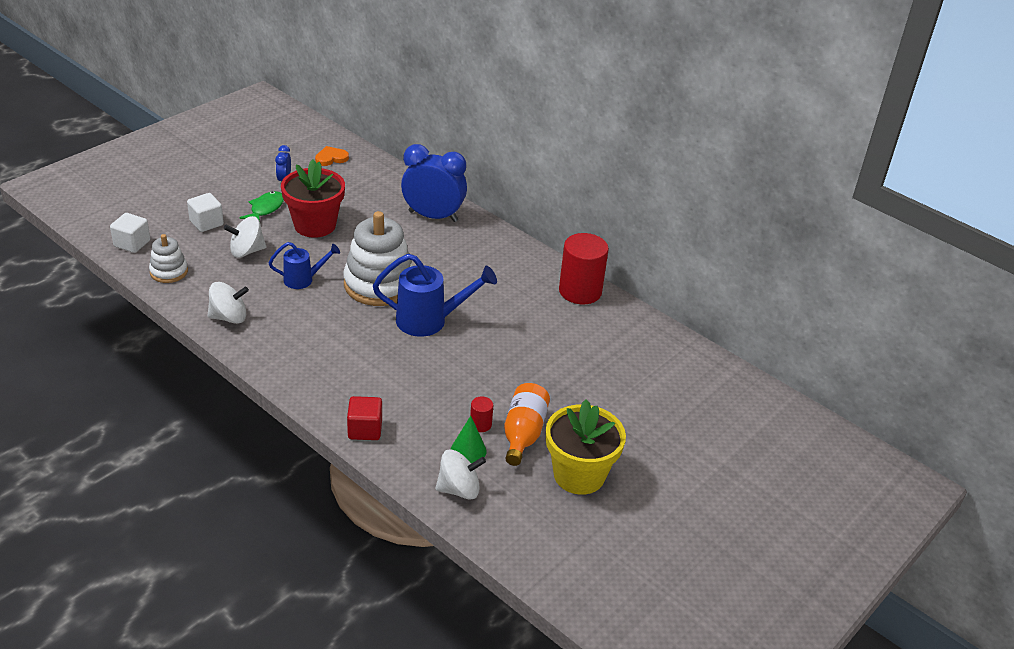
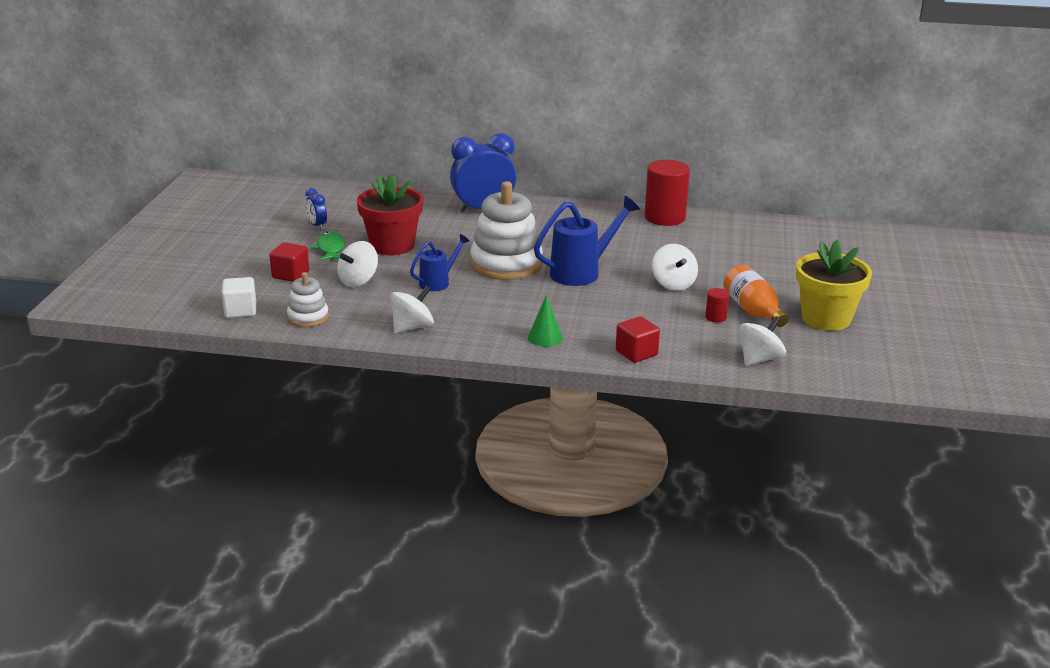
camera: 30 degrees left, 10 degrees down
white cube [187,193,224,232] -> red cube [269,242,309,282]
orange heart [315,146,349,166] -> none
green cone [451,416,487,464] -> green cone moved to [528,295,563,347]
none -> white spinning top [652,244,698,291]

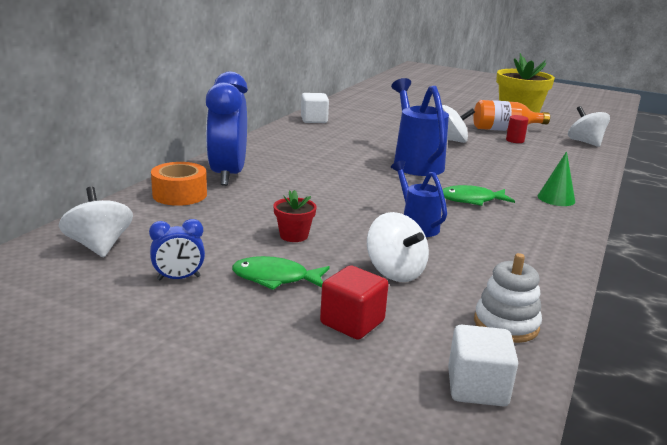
camera: 75 degrees left, 5 degrees down
red flower pot [357,173,424,255] -> red flower pot [273,190,317,242], size x0.45
white spinning top [390,286,434,333] -> white spinning top moved to [59,187,133,257]
white stacking toy [471,181,543,280] -> none
red cube [616,316,660,363] -> none
red cylinder [644,160,690,226] -> white cube [301,93,329,123]
none -> orange tape [151,162,207,206]
none -> green fish [442,185,515,206]

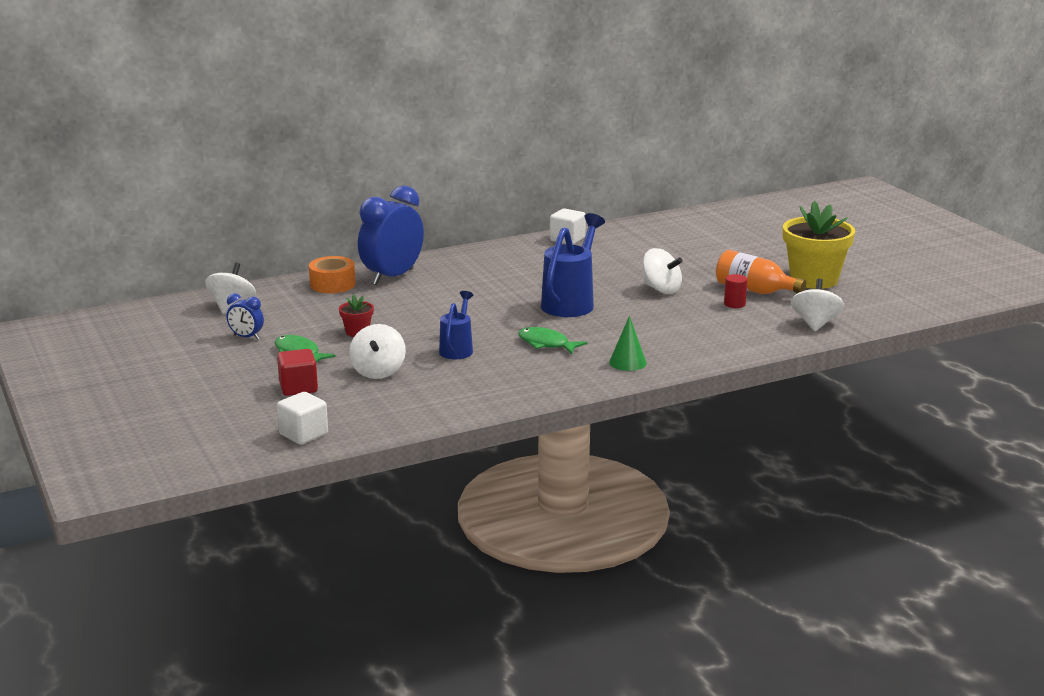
camera: 40 degrees right, 0 degrees up
white stacking toy [474,253,542,343] -> none

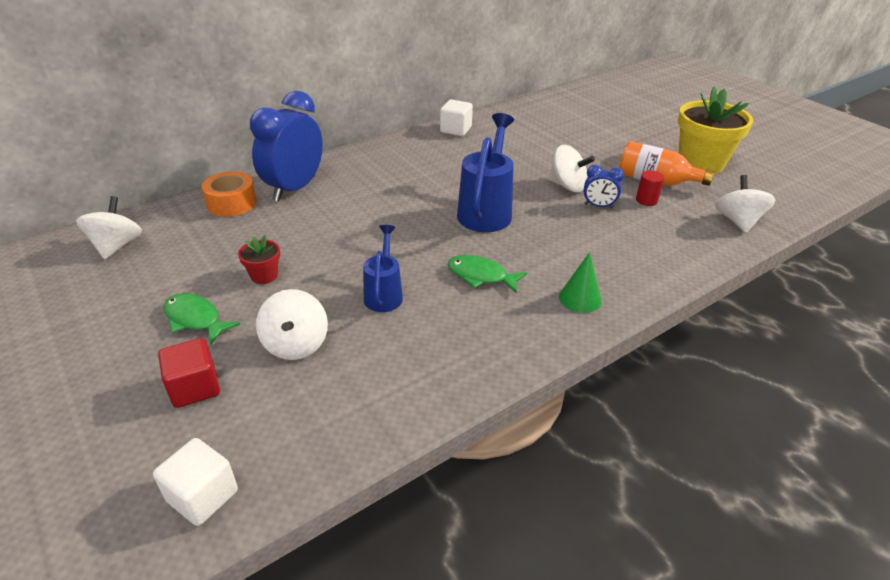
camera: 10 degrees left, 15 degrees up
blue clock [227,293,264,340] -> blue clock moved to [584,165,624,208]

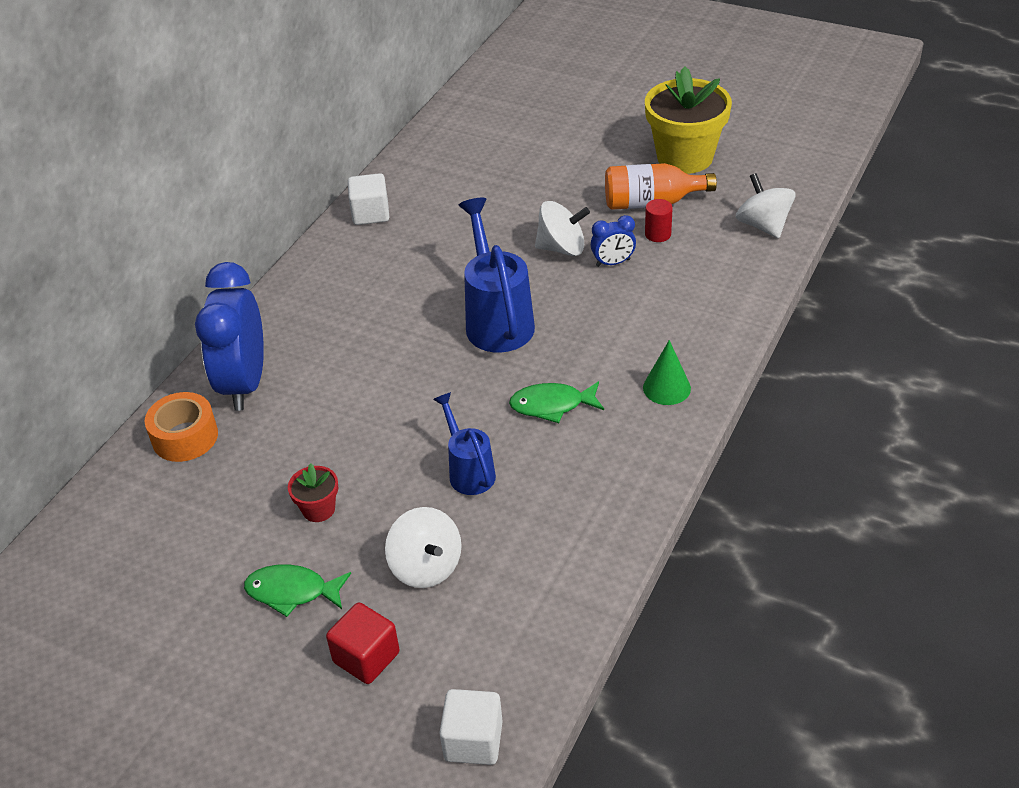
camera: 25 degrees left, 5 degrees up
white spinning top [76,196,142,259] -> none

